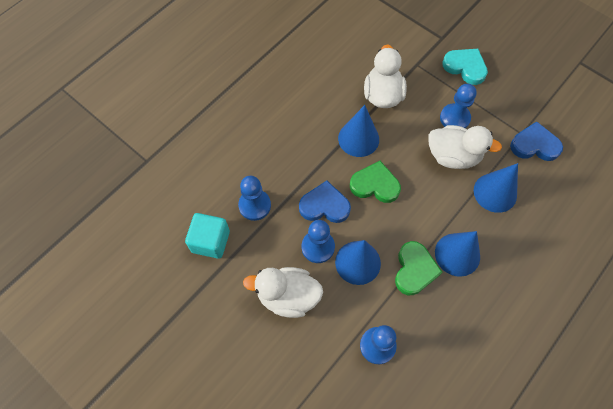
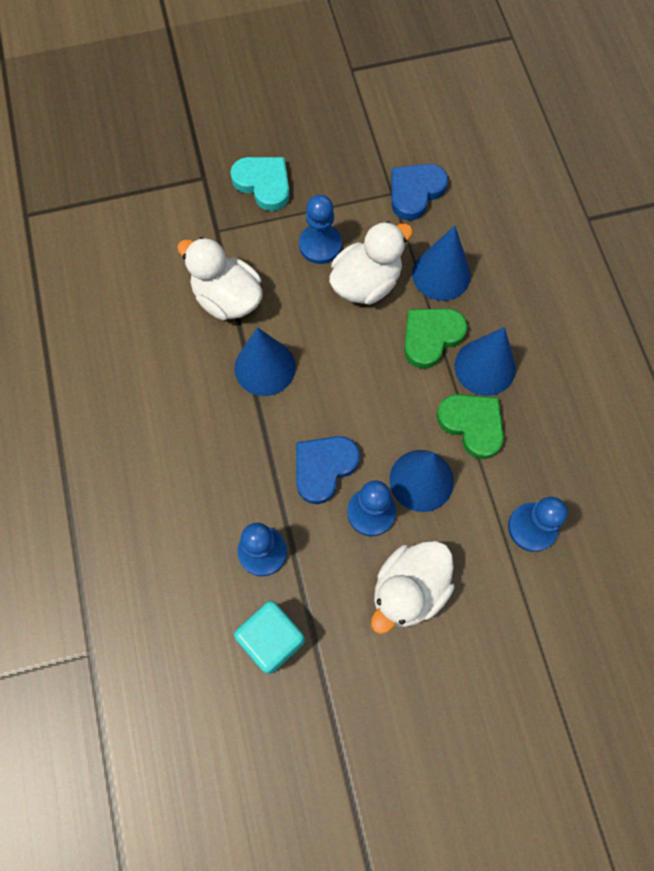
camera: 55 degrees left, 5 degrees up
green heart [350,161,401,203] -> green heart moved to [404,309,467,369]
turquoise heart [442,49,488,85] -> turquoise heart turned 60 degrees clockwise [230,157,290,211]

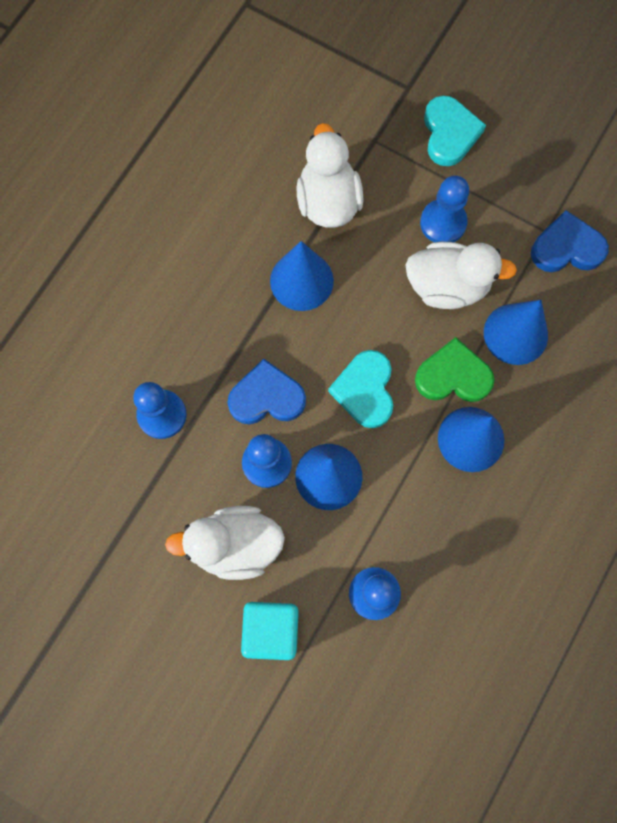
camera: 45 degrees right, 5 degrees up
turquoise cube [234,601,305,674] -> turquoise cube moved to [241,602,299,660]
green heart [436,394,504,459] -> none
none -> turquoise heart [328,350,393,428]

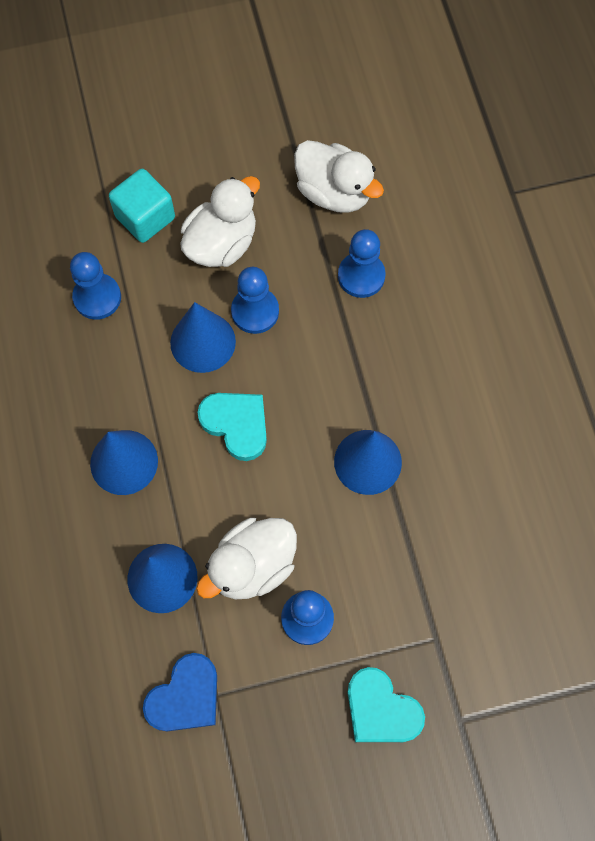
camera: 135 degrees right, 5 degrees down
blue heart [227,358,306,424] -> none
white duck [296,123,364,228] -> white duck moved to [294,140,384,213]
green heart [415,337,495,402] -> none

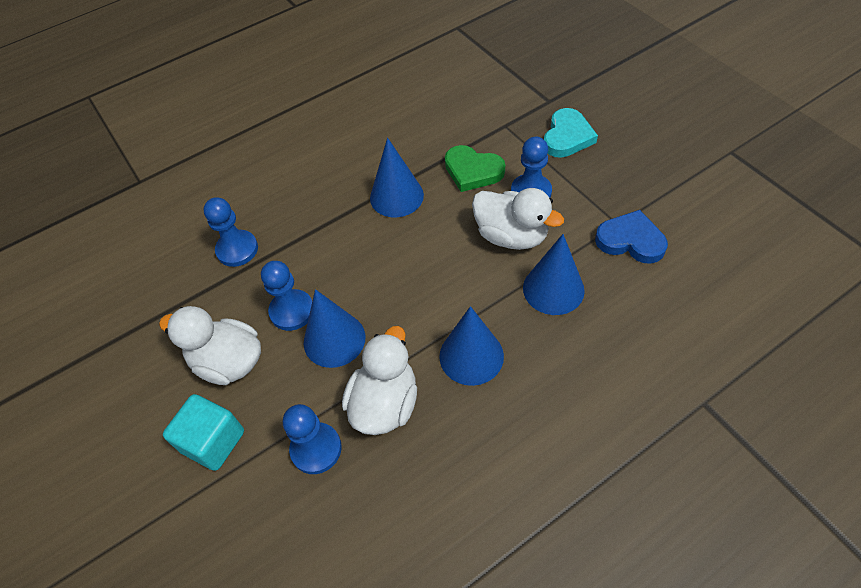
camera: 105 degrees left, 15 degrees down
turquoise heart [197,393,267,461] -> none
white duck [294,140,384,213] -> white duck moved to [342,326,417,435]
none -> green heart [445,145,505,192]

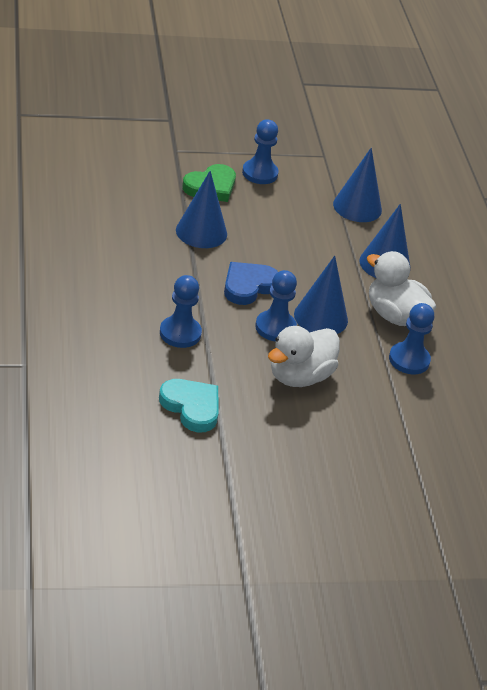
camera: 75 degrees left, 15 degrees down
turquoise cube [163,394,244,471] -> none
white duck [472,188,564,250] -> none
turquoise heart [544,108,598,158] -> turquoise heart moved to [159,379,219,432]
blue heart [595,210,668,264] -> blue heart moved to [224,262,278,305]

